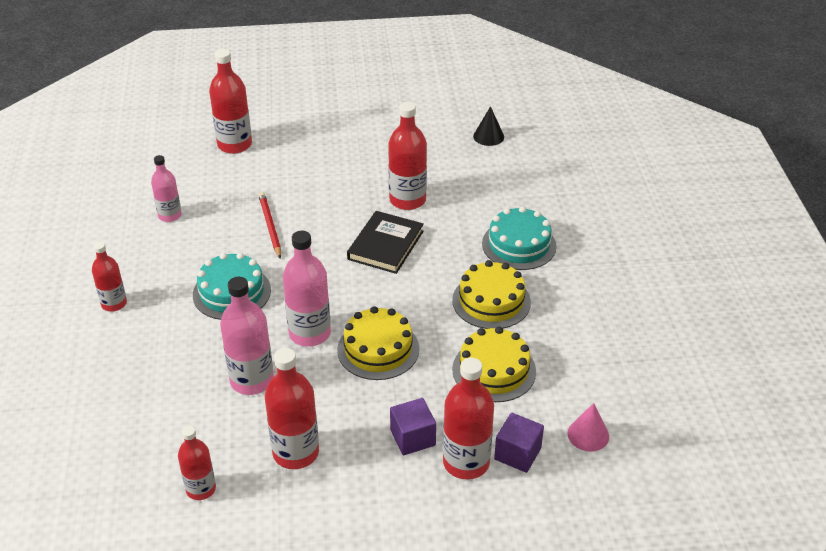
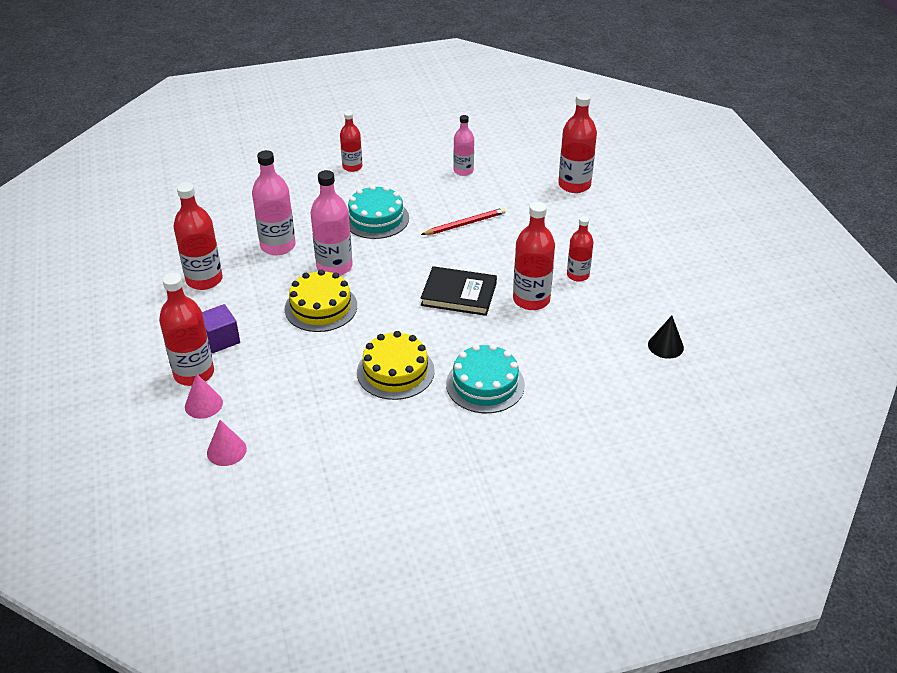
camera: 80 degrees right, 0 degrees up
red bottle [178,426,216,500] -> red bottle moved to [567,216,594,282]
yellow cake [452,327,536,402] -> none
purple cube [494,413,544,473] -> pink cone [185,373,223,419]

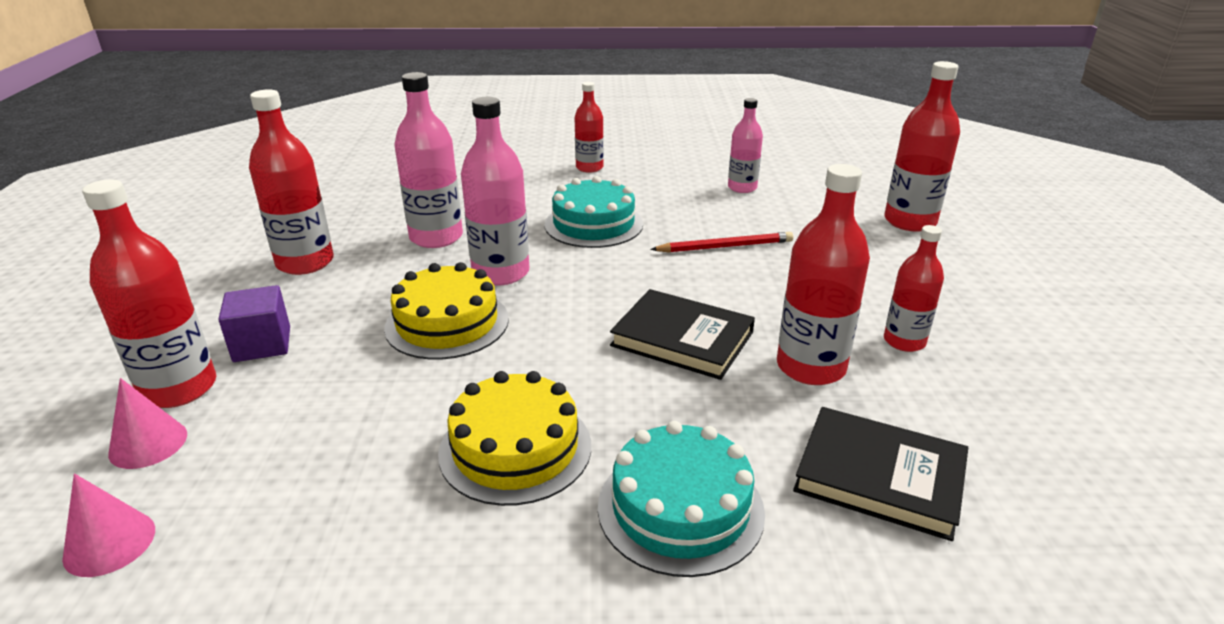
camera: 15 degrees right, 10 degrees down
black cone [648,316,684,359] -> none
none -> black book [793,407,968,541]

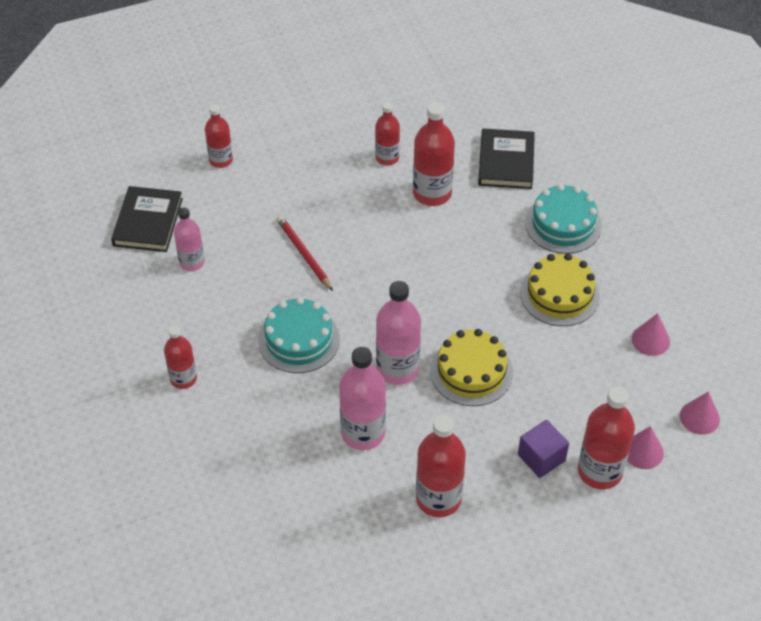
camera: 110 degrees left, 20 degrees up
black book [610,289,755,380] -> black book moved to [111,186,183,252]
red bottle [884,61,960,232] -> red bottle [205,104,233,168], size x0.63
none -> pink cone [632,313,670,356]

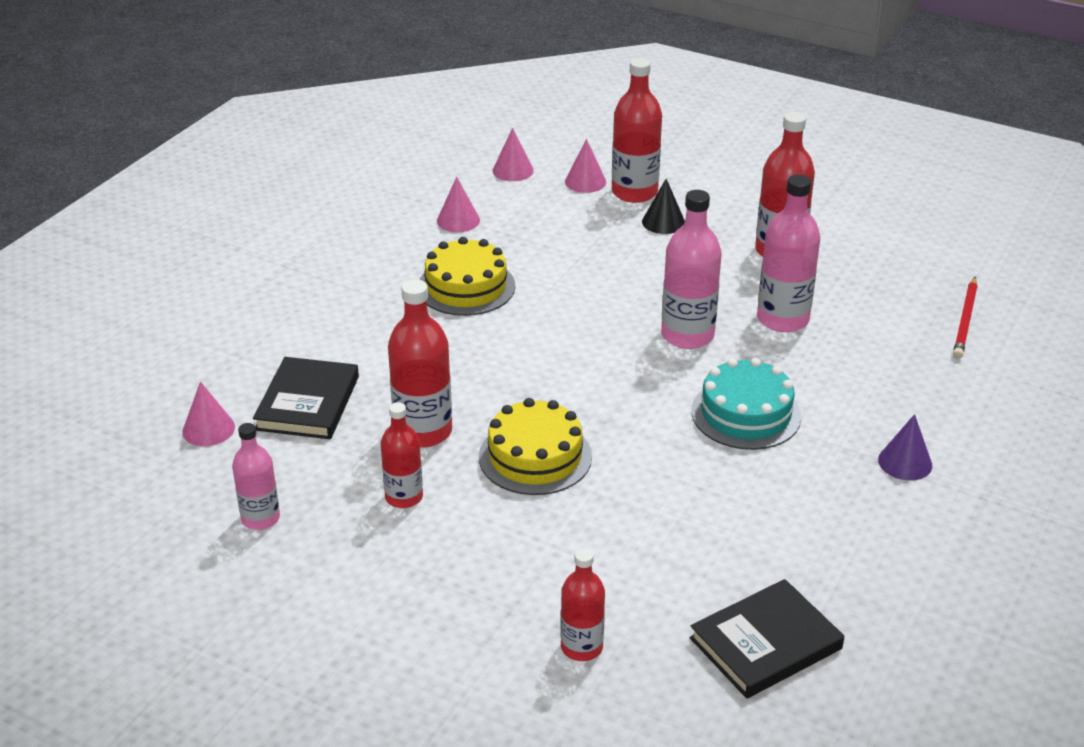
camera: 130 degrees left, 15 degrees down
red bottle [164,325,197,389] -> purple cone [878,414,932,481]
pink bottle [174,207,205,271] -> pink bottle moved to [232,423,280,530]
red pencil [277,215,333,291] -> red pencil moved to [953,277,978,359]
yellow cake [430,329,513,406] -> yellow cake moved to [479,398,592,495]
black book [478,128,535,189] -> black book turned 45 degrees counterclockwise [253,357,359,439]
purple cube [518,420,569,478] -> black cone [642,179,685,234]
turquoise cake [525,184,602,254] -> none
none -> pink cone [182,381,235,446]

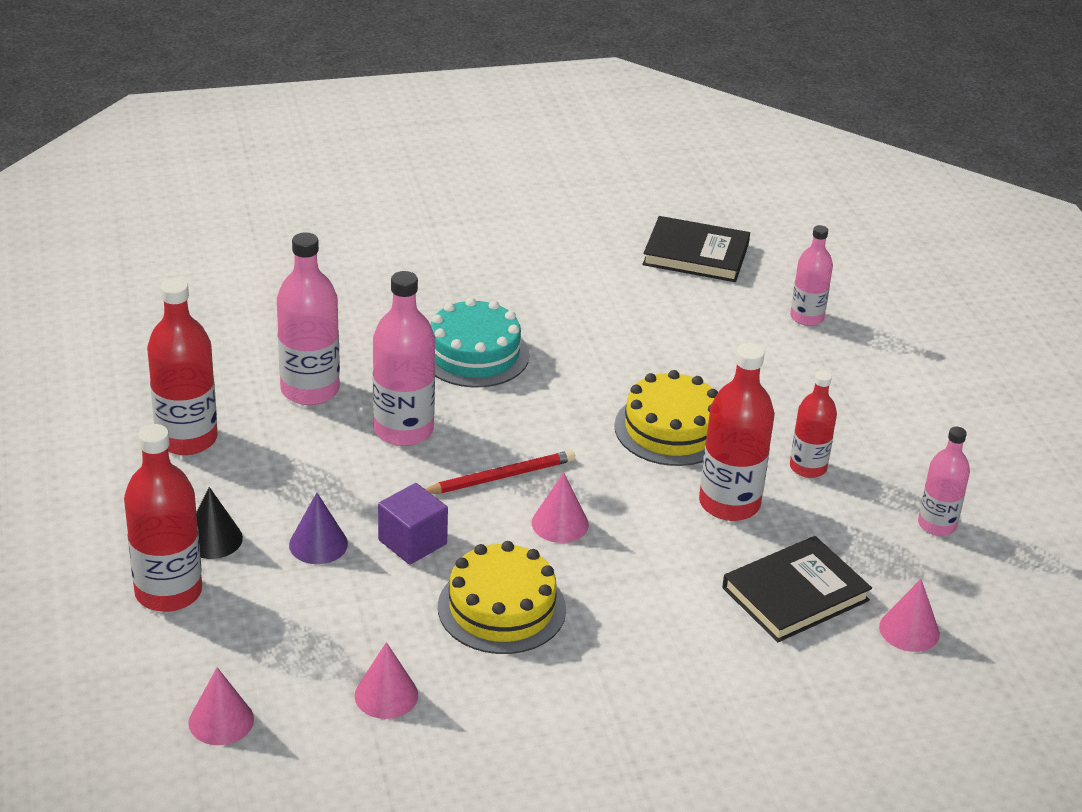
camera: 135 degrees left, 0 degrees up
red bottle [561,548,605,661] -> pink bottle [790,225,833,326]
pink cone [565,139,606,193] -> pink cone moved to [532,472,589,543]
purple cone [878,414,932,481] -> purple cone moved to [289,493,348,564]
red pencil [953,277,978,359] -> red pencil moved to [425,450,575,494]
none -> purple cube [378,483,448,565]

